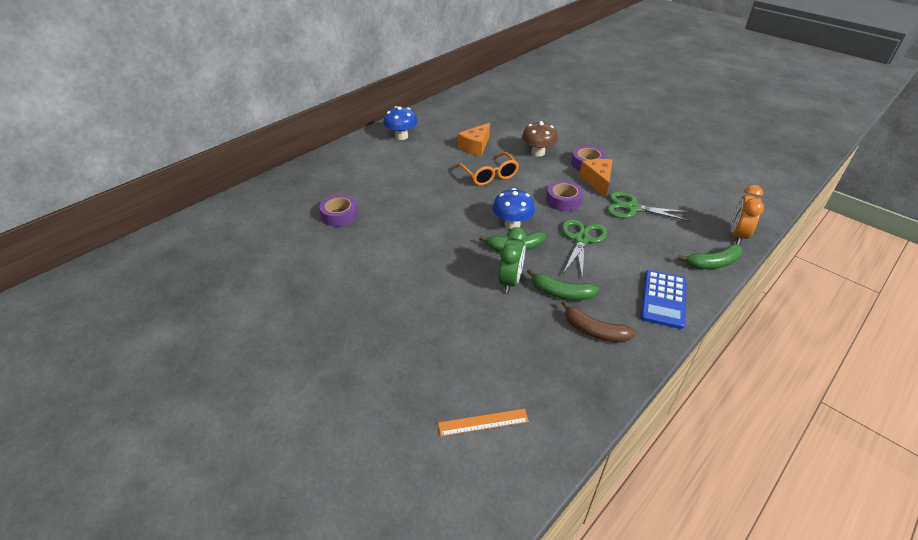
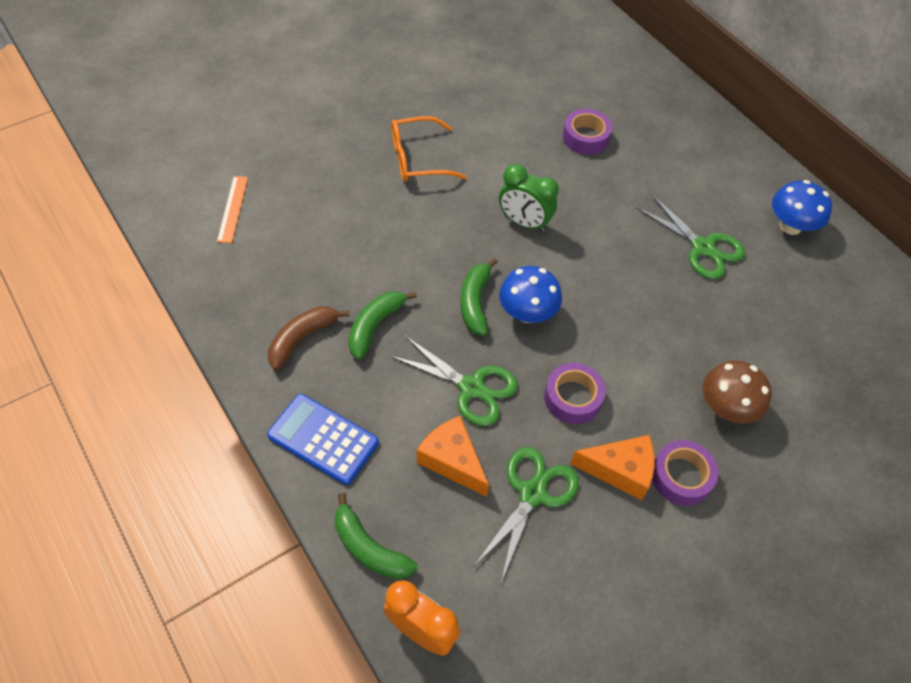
camera: 100 degrees right, 15 degrees up
orange glasses [456,152,519,186] -> orange glasses moved to [392,116,466,182]
orange cheese [458,123,490,156] -> orange cheese moved to [417,416,489,497]
green clock [499,227,526,293] -> green clock moved to [499,164,559,232]
green banana [678,244,742,269] -> green banana turned 45 degrees counterclockwise [335,493,417,579]
none -> green scissors [636,194,745,279]

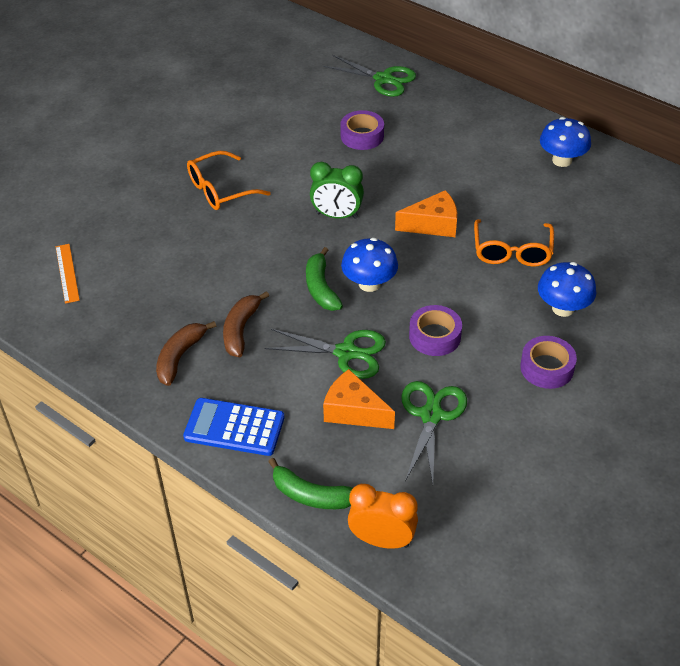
camera: 15 degrees left, 10 degrees down
green banana [348,291,417,360] -> brown banana [223,291,269,357]
orange cheese [570,435,655,500] -> orange cheese moved to [395,190,457,237]
green scissors [636,194,745,279] -> green scissors moved to [323,55,416,97]
brown mushroom [703,361,772,424] -> blue mushroom [538,262,596,317]
none -> orange glasses [474,219,554,267]

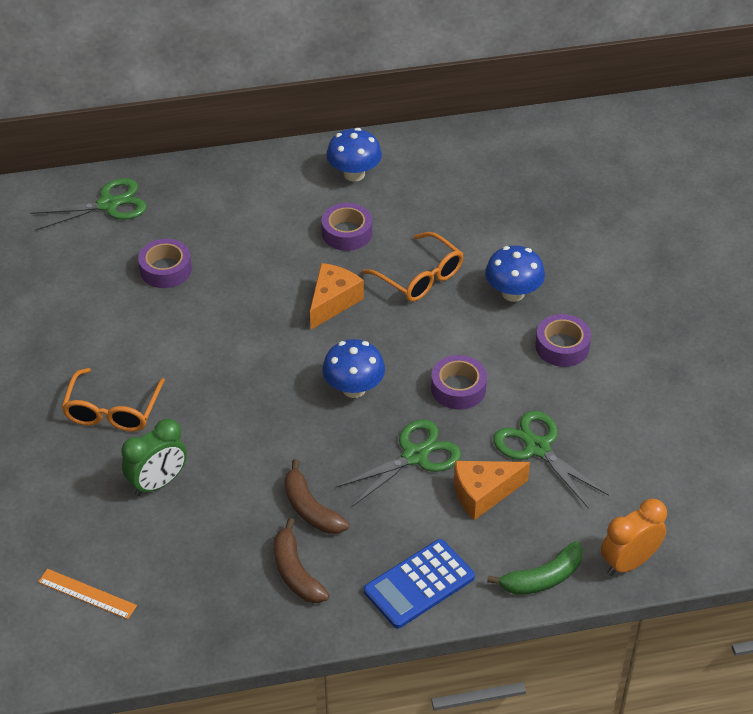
camera: 50 degrees left, 0 degrees up
green banana [306,247,343,311] -> none
green clock [310,162,364,219] -> green clock moved to [121,419,187,496]
none -> purple tape [322,203,372,251]

